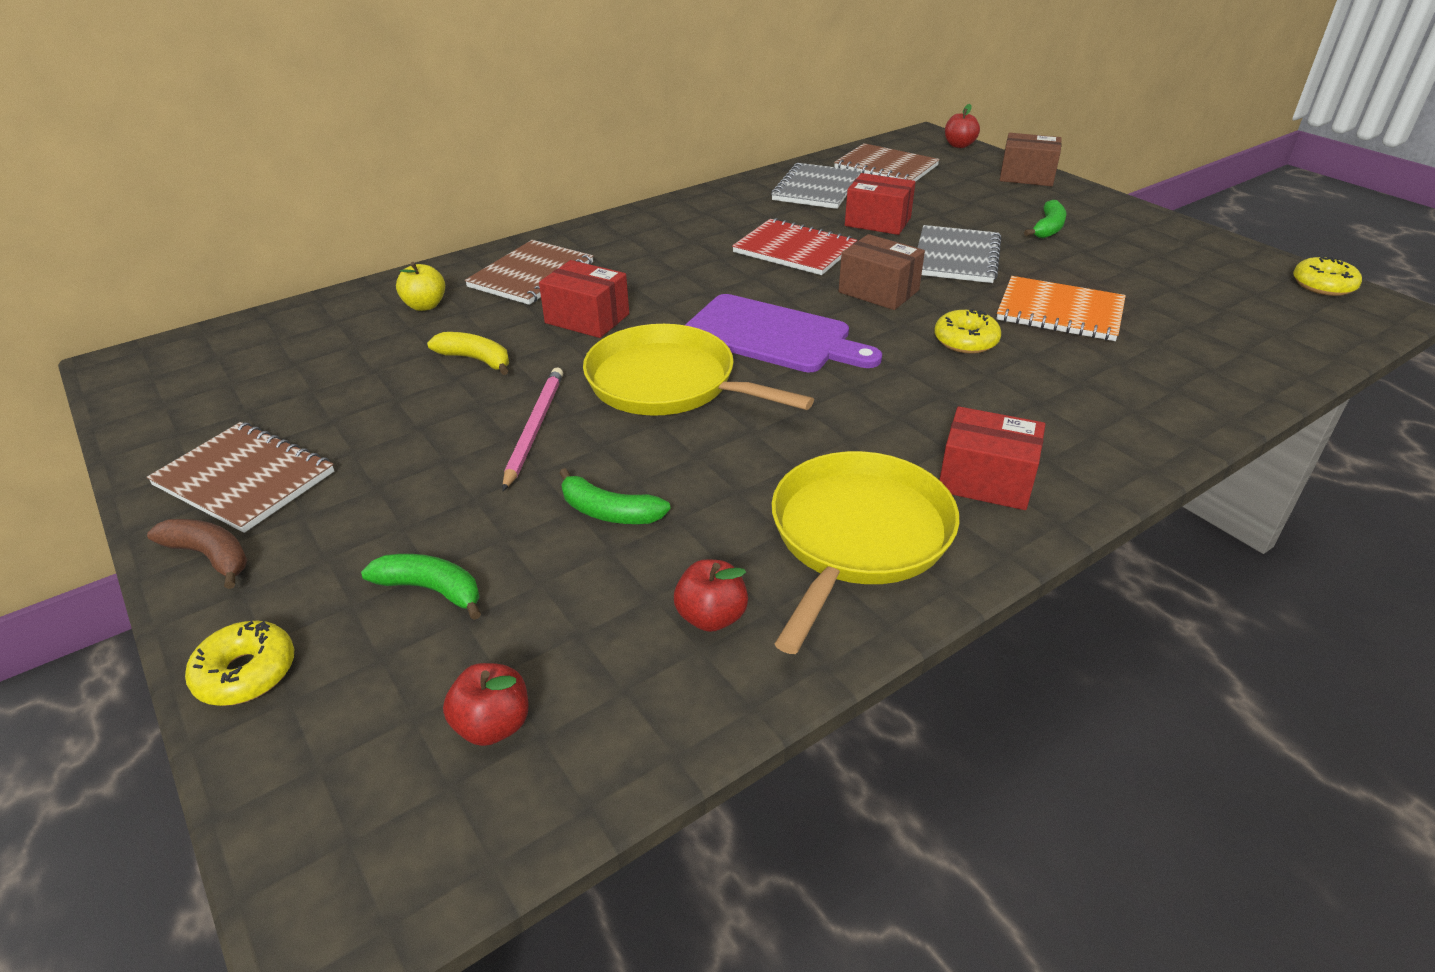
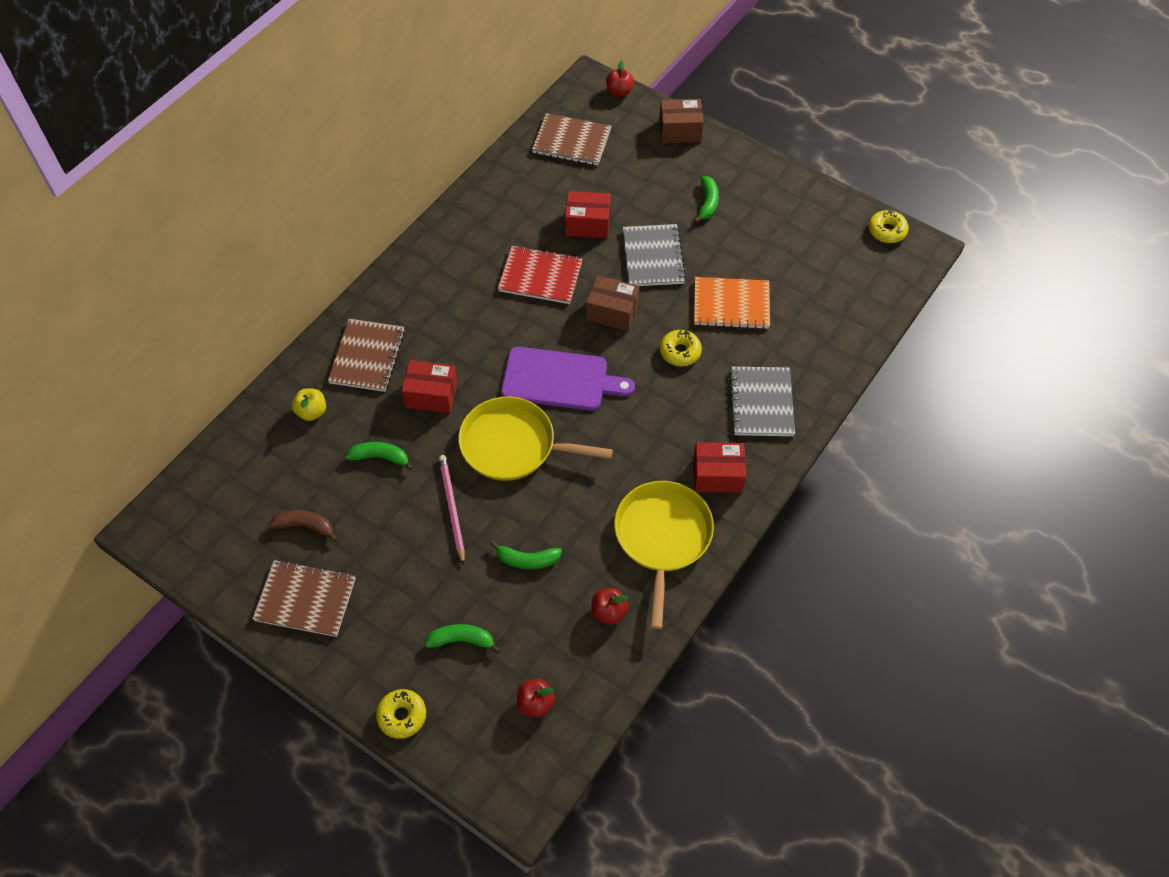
camera: 20 degrees left, 20 degrees up
brown banana [147,519,247,589] -> brown banana moved to [269,510,337,542]
yellow banana [427,332,509,375] -> green banana [346,442,413,471]
grey notebook [771,163,861,209] -> grey notebook moved to [729,367,795,436]

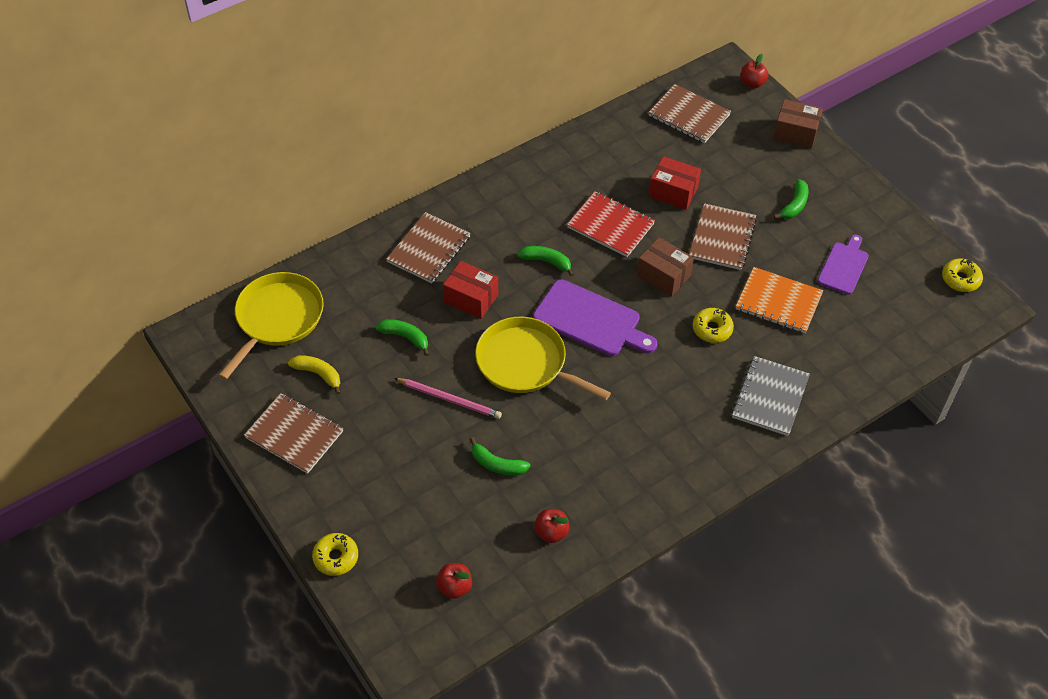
camera: 20 degrees right, 5 degrees down
brown banana [269,510,337,542] -> yellow banana [288,355,341,395]
yellow apple [292,388,326,421] -> none
green banana [425,624,500,653] -> green banana moved to [517,246,574,277]
pink pencil [439,455,465,565] -> pink pencil turned 105 degrees clockwise [394,378,502,419]
yellow pan [614,481,714,629] -> yellow pan moved to [218,272,324,380]
grey notebook [623,224,686,286] -> brown notebook [689,203,757,270]
red box [693,442,746,493] -> none
none -> purple cutting board [818,234,869,295]

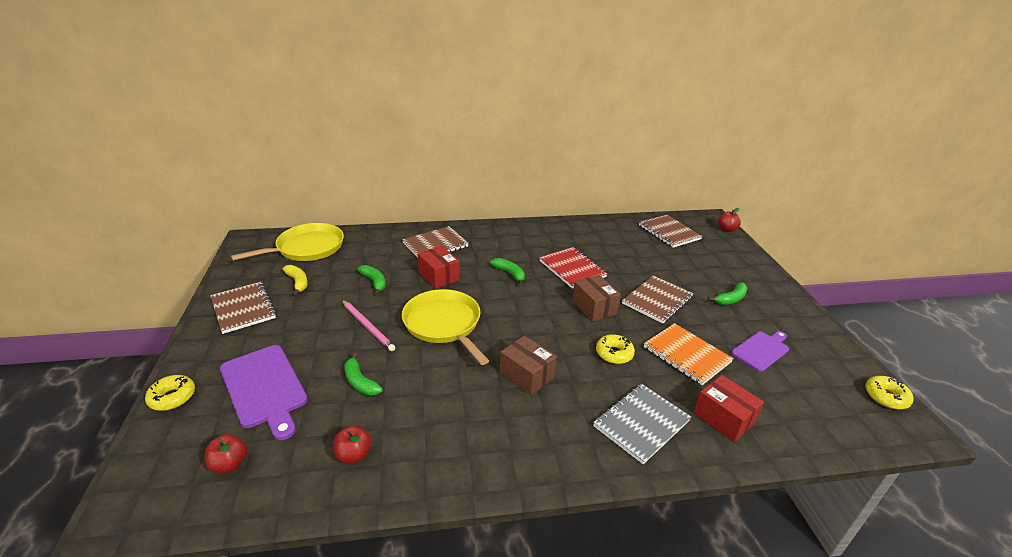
camera: 25 degrees right, 20 degrees down
purple cutting board [533,279,657,356] -> purple cutting board moved to [220,345,308,440]
red box [649,156,701,210] -> red box moved to [693,375,764,442]
brown box [773,99,823,149] -> brown box moved to [500,335,557,395]

